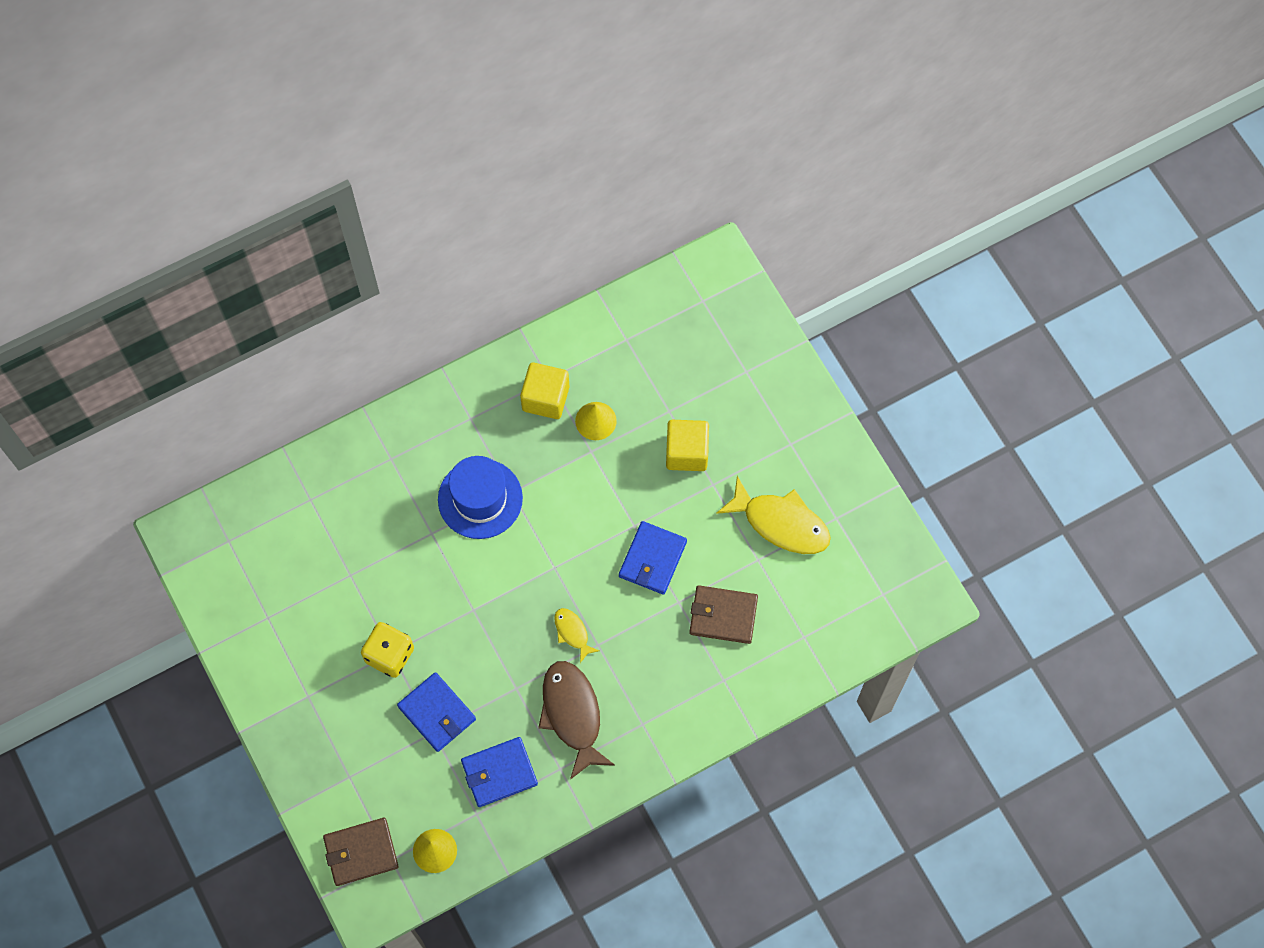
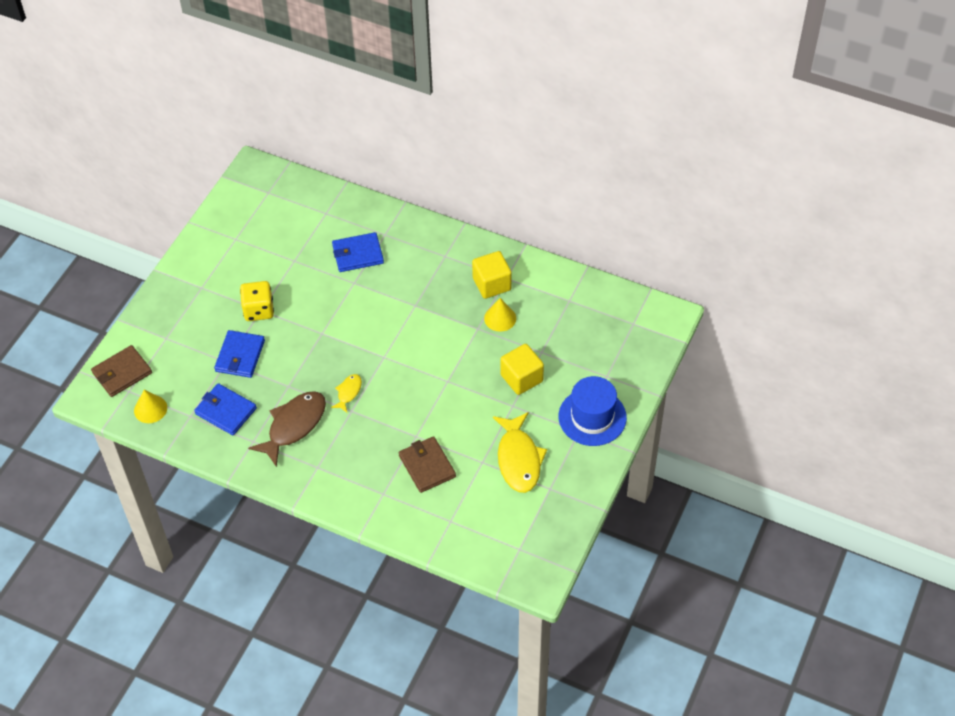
camera: 55 degrees right, 15 degrees down
brown wallet [323,818,399,886] -> brown wallet turned 75 degrees counterclockwise [91,345,152,397]
blue hat [438,456,523,539] -> blue hat moved to [558,376,627,446]
blue wallet [619,521,687,595] -> blue wallet moved to [332,232,384,272]

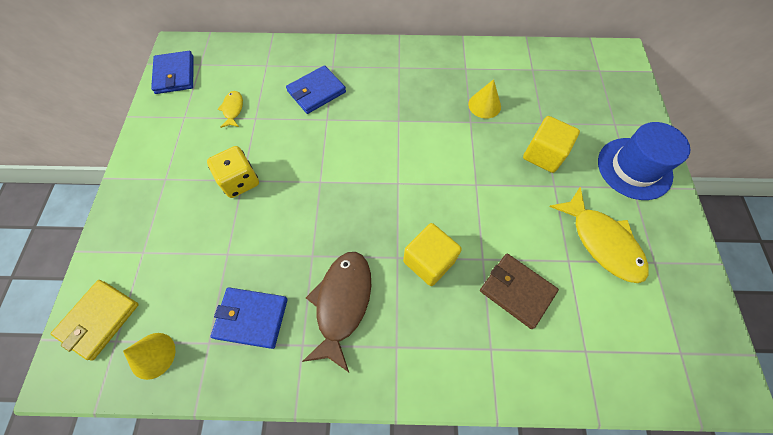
camera: 25 degrees left, 10 degrees up
brown wallet [91,345,152,397] -> yellow wallet [51,280,139,361]
blue wallet [214,330,265,378] -> blue wallet moved to [151,51,194,94]
yellow fish [331,374,362,413] -> yellow fish moved to [218,91,243,128]
yellow cube [472,251,512,299] -> yellow cube moved to [403,223,462,286]

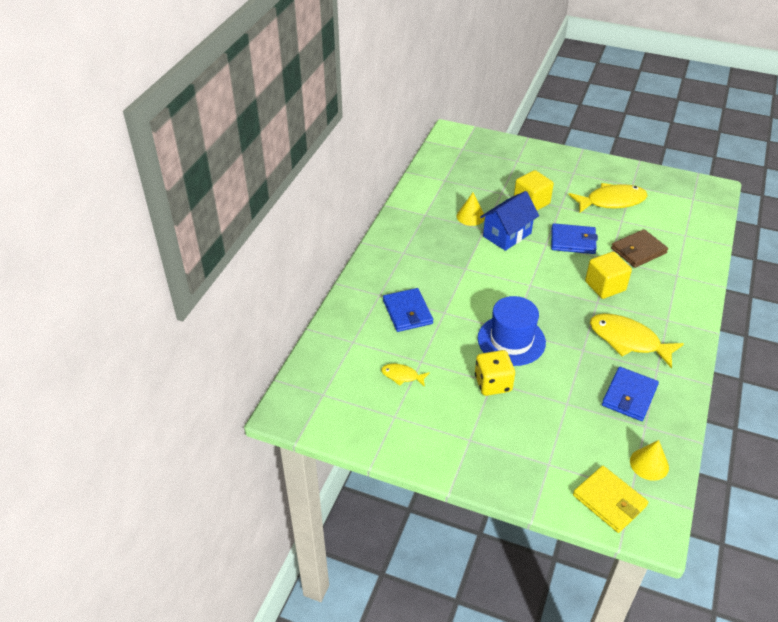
camera: 70 degrees left, 20 degrees down
blue wallet [151,51,194,94] -> blue wallet moved to [551,223,598,254]
brown fish [302,252,371,372] -> yellow fish [590,314,684,369]
blue hat [598,122,690,200] -> blue hat moved to [478,296,546,366]
none -> blue house [480,191,539,251]

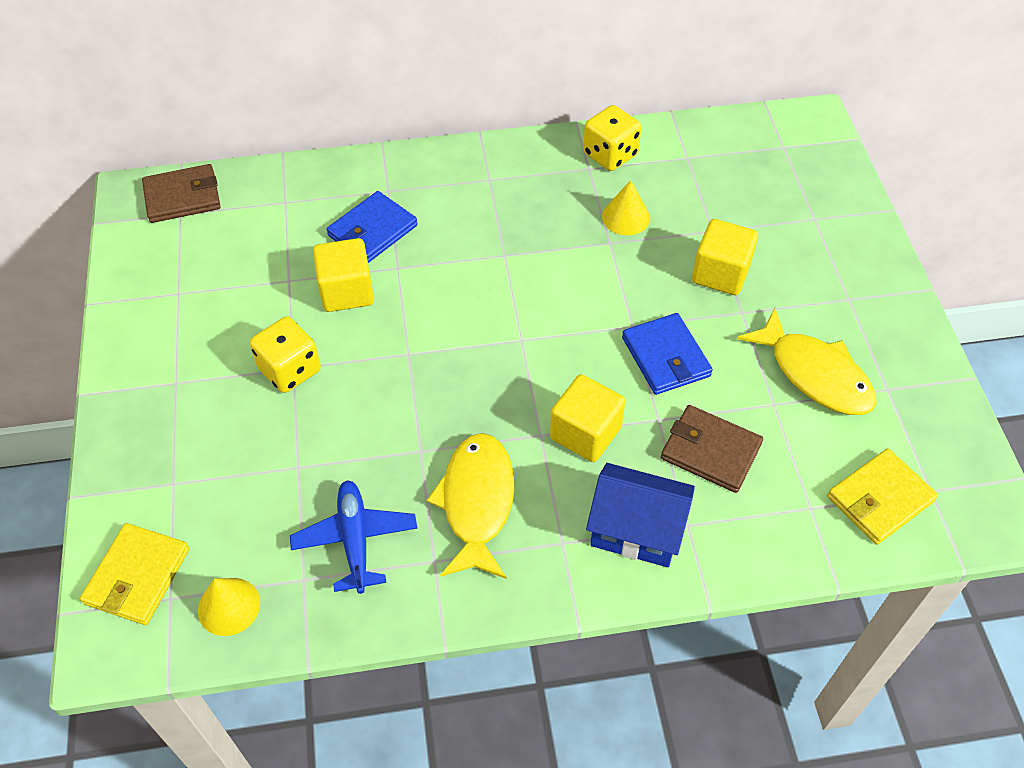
camera: 60 degrees right, 10 degrees up
yellow fish [381,364,430,387] -> none
blue hat [478,296,546,366] -> none
blue house [480,191,539,251] -> blue house moved to [586,463,695,567]
blue wallet [602,367,659,421] -> blue plane [290,480,417,594]
none -> brown wallet [142,164,221,223]
none -> yellow cube [313,238,374,312]
none -> yellow dice [583,105,642,171]
none -> yellow wallet [827,448,938,545]

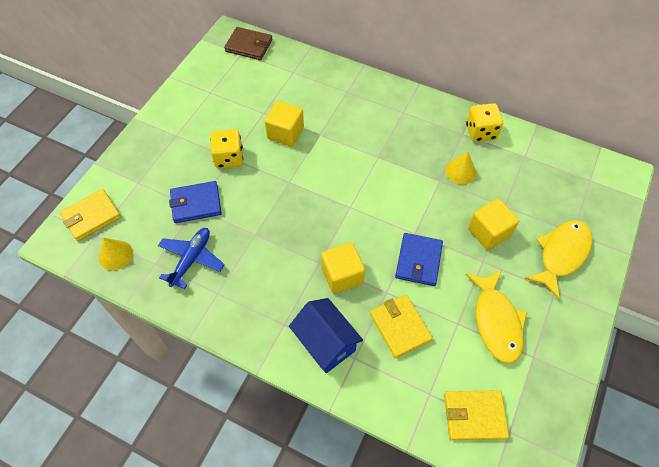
camera: 35 degrees right, 5 degrees up
blue wallet [327,191,417,263] -> blue wallet moved to [169,181,222,223]
yellow fish [426,433,515,579] -> yellow fish moved to [525,220,593,299]
brown wallet [661,405,763,493] -> yellow wallet [370,294,433,358]

